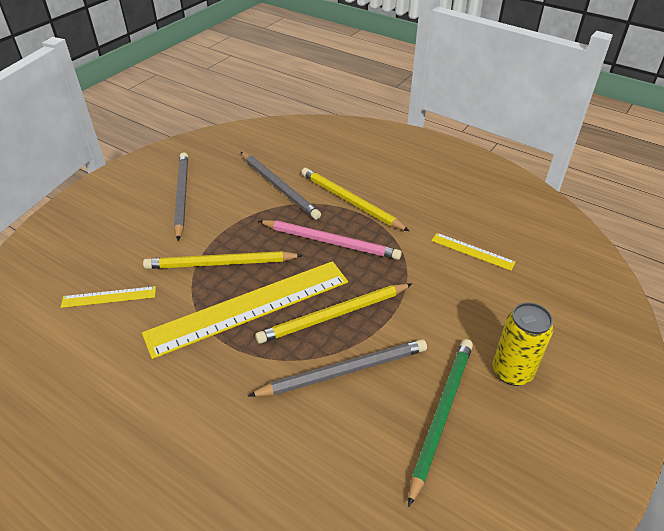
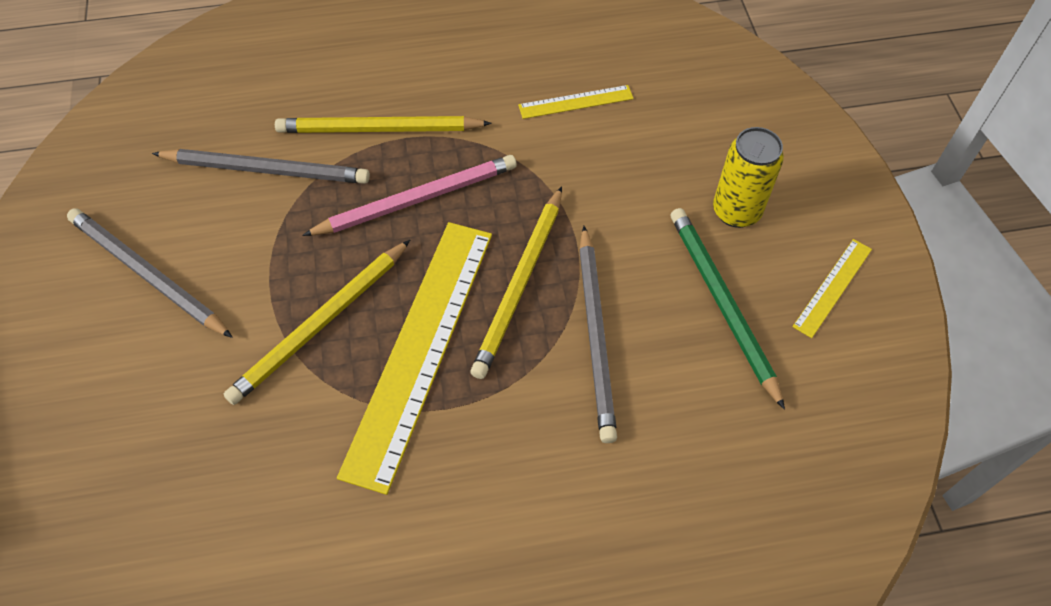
camera: 45 degrees left, 15 degrees up
yellow ruler [61,286,156,308] -> yellow ruler moved to [792,239,872,338]
grey pencil [248,339,427,397] -> grey pencil turned 150 degrees clockwise [579,226,617,443]

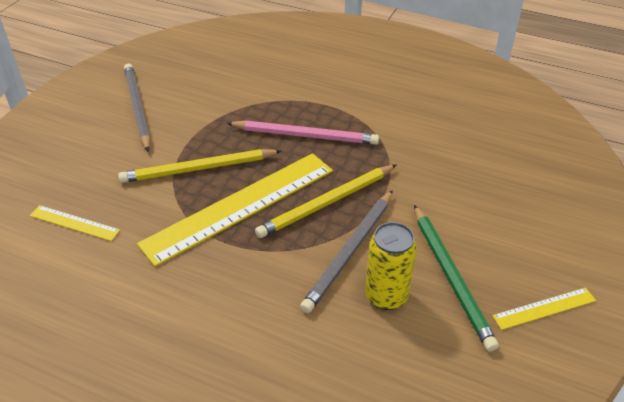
camera: 35 degrees right, 15 degrees down
grey pencil [152,149,370,184] -> none
yellow pencil [275,116,492,133] -> none
yellow ruler [518,85,634,119] -> yellow ruler moved to [30,205,120,241]
green pencil [671,208,785,410] -> green pencil turned 150 degrees clockwise [414,205,499,352]
yellow can [713,127,784,228] -> yellow can moved to [365,222,417,310]

